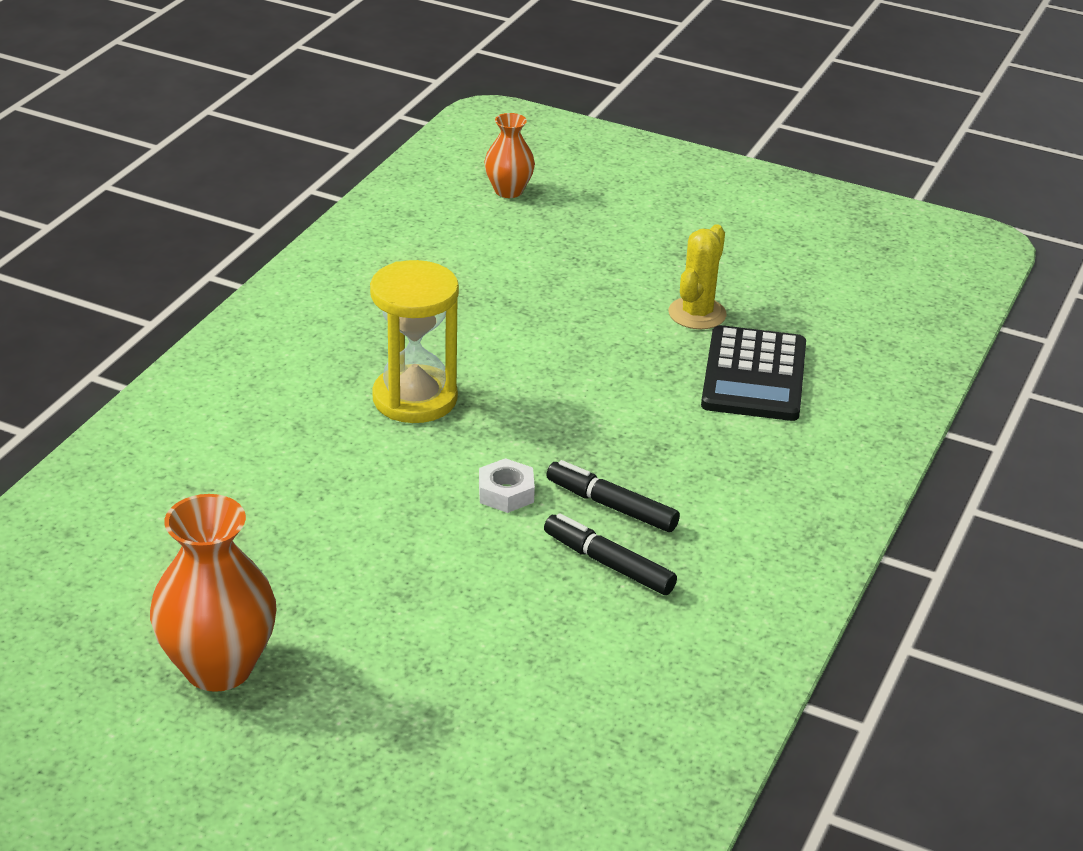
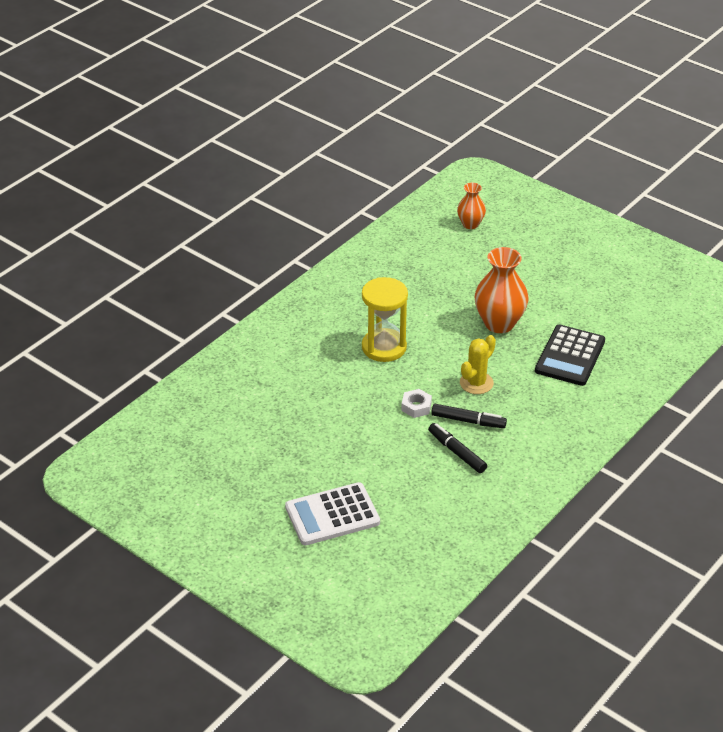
camera: 15 degrees right, 5 degrees up
orange vase [150,494,276,692] -> orange vase moved to [475,247,528,333]
black marker [547,460,680,532] -> black marker turned 150 degrees clockwise [431,404,507,428]
yellow cactus [669,224,726,329] -> yellow cactus moved to [460,335,496,394]
none -> white calculator [285,482,380,545]

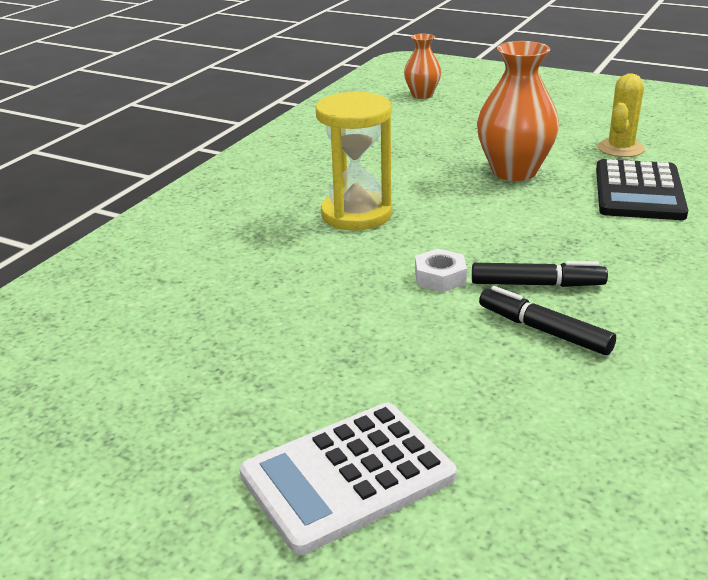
camera: 10 degrees left, 10 degrees down
yellow cactus [460,335,496,394] -> yellow cactus moved to [597,74,645,157]

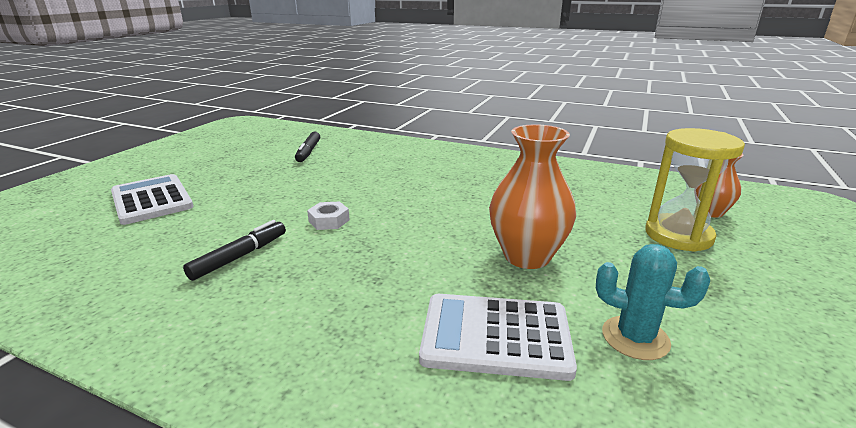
camera: 85 degrees right, 5 degrees down
yellow hourglass [315,92,392,231] -> yellow hourglass moved to [645,128,745,252]
black marker [472,261,608,287] -> black marker moved to [295,131,320,162]
black calculator [596,159,688,220] -> white calculator [419,294,577,381]
yellow cactus [597,74,645,157] -> turquoise cactus [596,244,710,360]

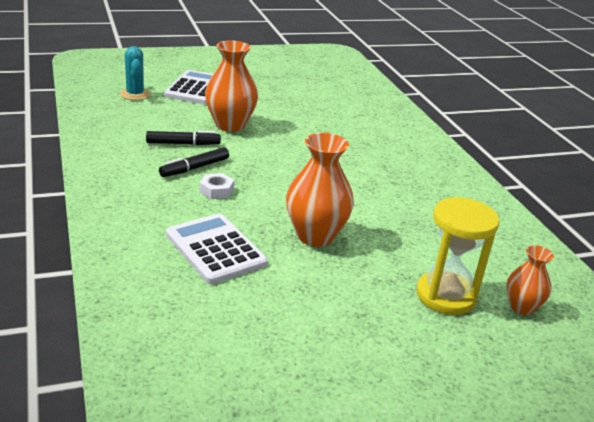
camera: 45 degrees right, 5 degrees up
black marker [295,131,320,162] -> black marker moved to [159,147,229,177]
white nut [307,201,350,230] -> white nut moved to [199,173,234,199]
turquoise cactus [596,244,710,360] -> turquoise cactus moved to [120,46,150,100]
none -> orange vase [205,40,258,132]

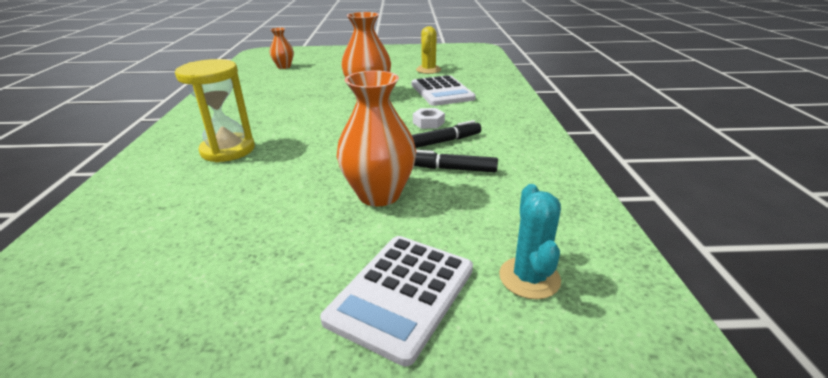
camera: 160 degrees left, 0 degrees up
yellow hourglass [417,197,499,315] -> yellow hourglass moved to [175,59,255,162]
none -> yellow cactus [416,26,441,74]

